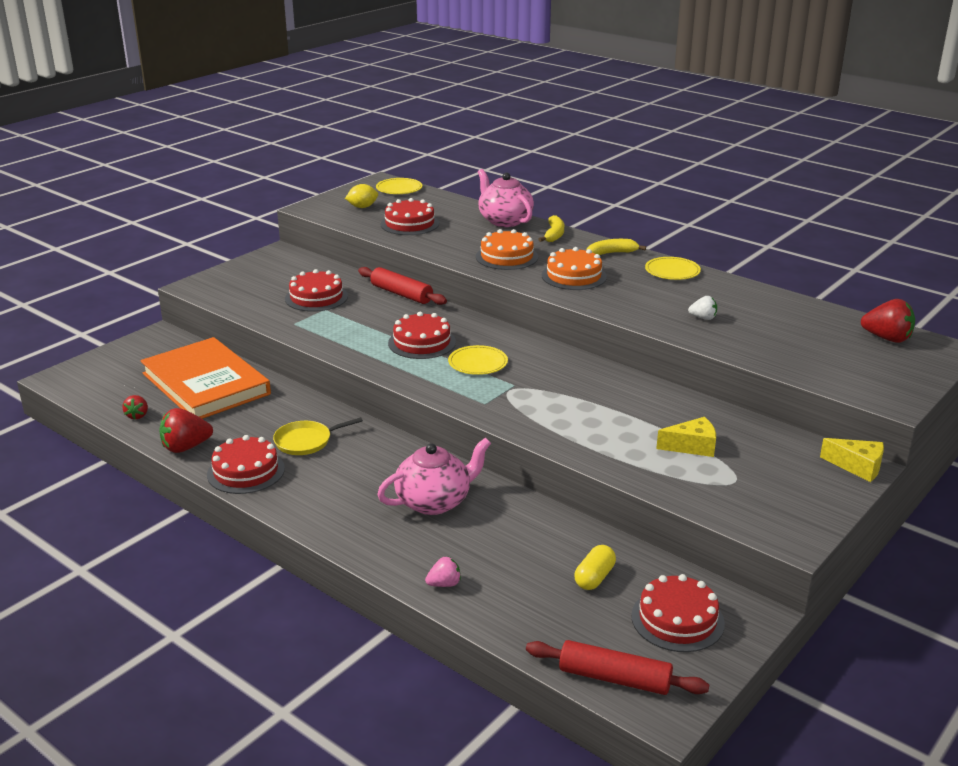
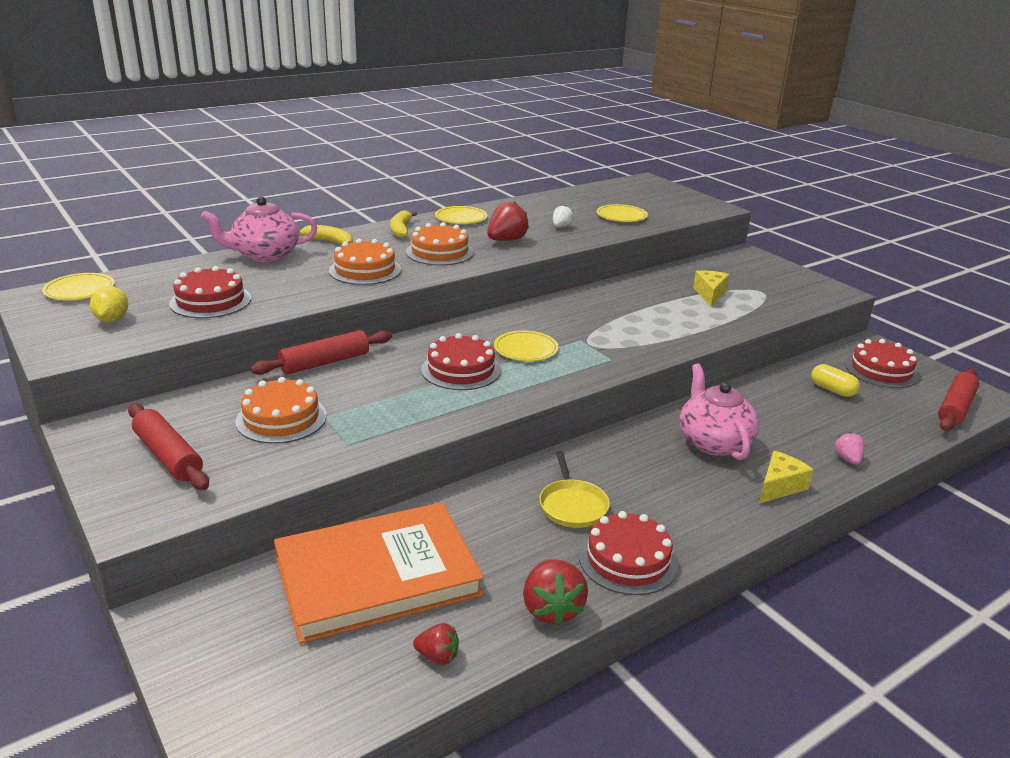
camera: 75 degrees left, 0 degrees up
red cake [285,269,348,312] -> orange cake [235,377,327,444]
yellow cheese [820,438,884,482] -> yellow cheese moved to [759,451,814,504]
red strawberry [861,299,915,343] -> red strawberry moved to [487,202,529,241]
none -> red rolling pin [128,403,209,490]
none -> yellow plate [597,204,648,222]

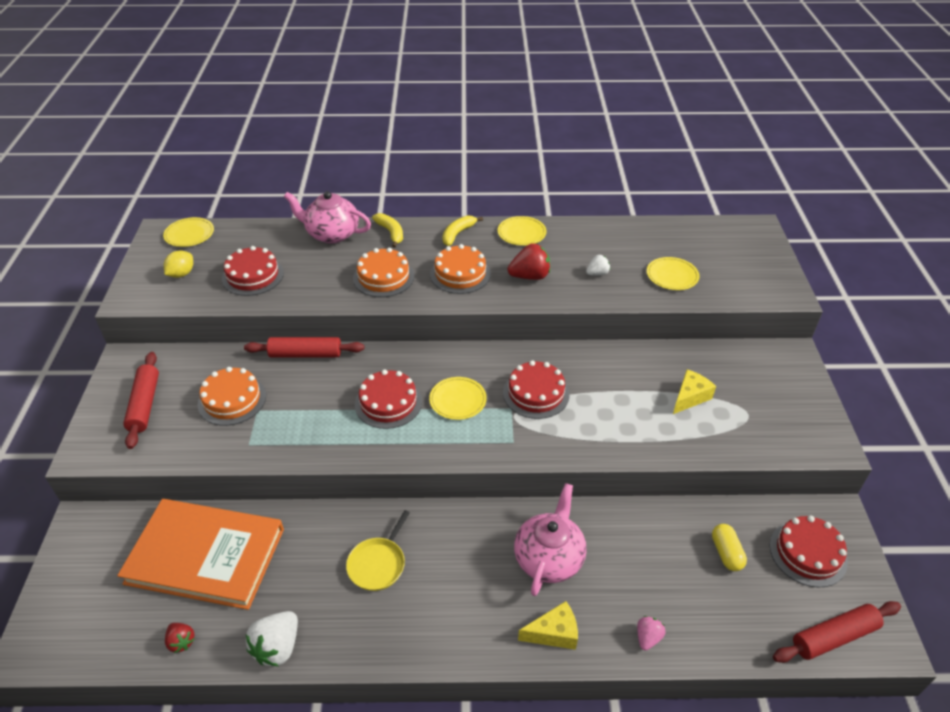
camera: 35 degrees right, 15 degrees up
red strawberry [523,559,588,626] -> white strawberry [246,611,298,666]
red cake [579,511,678,595] -> red cake moved to [503,360,570,419]

